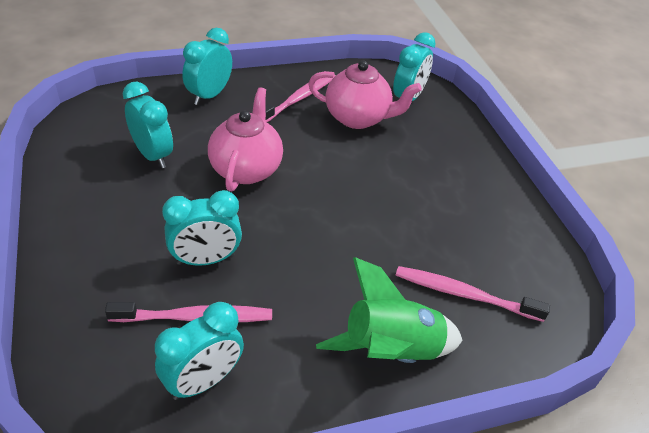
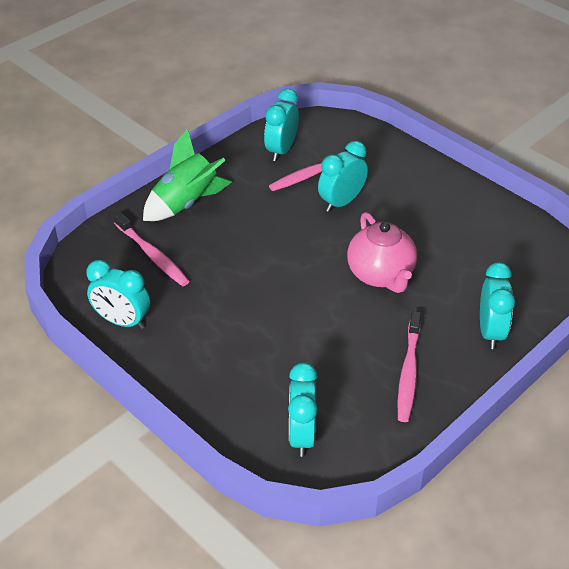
camera: 155 degrees right, 0 degrees up
turquoise clock [123,81,173,168] -> turquoise clock moved to [86,260,150,329]
pink teapot [308,61,422,129] -> none
pink toothbrush [396,266,550,322] -> pink toothbrush turned 60 degrees clockwise [113,212,189,286]

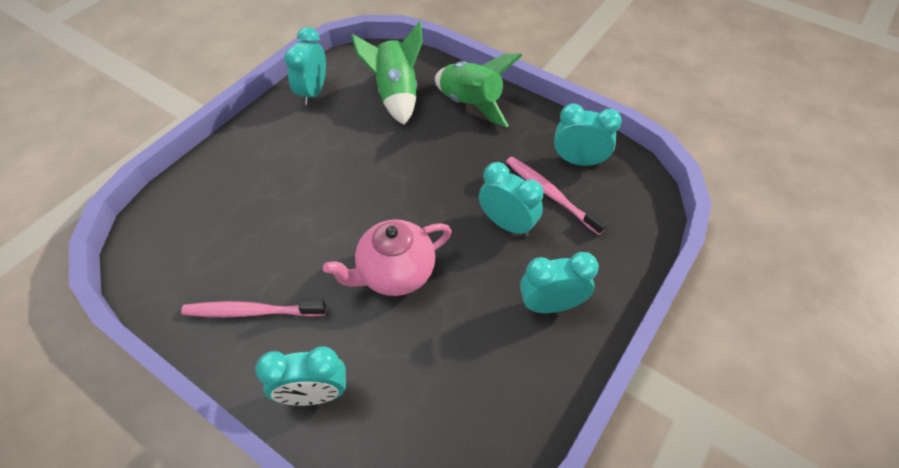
camera: 80 degrees right, 10 degrees up
pink toothbrush [113,212,189,286] -> green rocket [351,21,423,125]
turquoise clock [288,362,318,457] -> turquoise clock moved to [520,252,599,313]

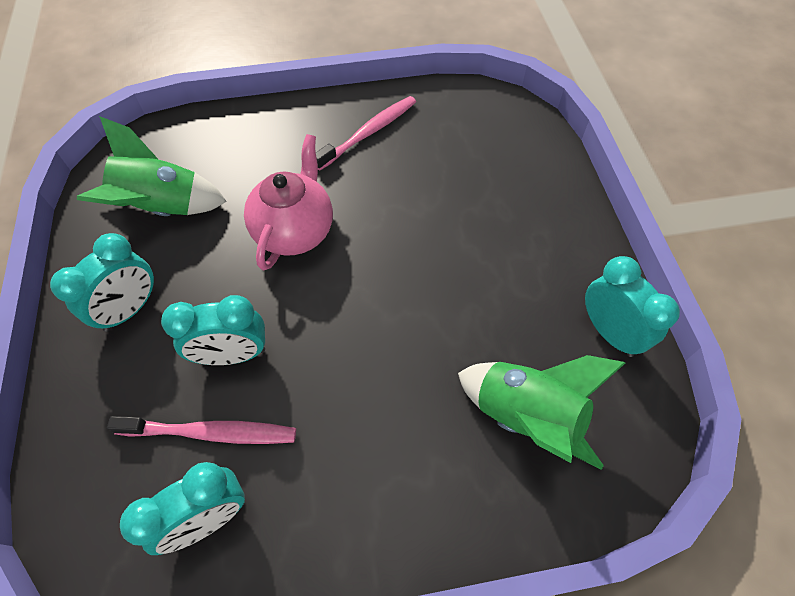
camera: 135 degrees right, 5 degrees up
turquoise clock [255,346,346,406] -> none
green rocket [435,53,522,127] -> green rocket moved to [77,116,227,216]

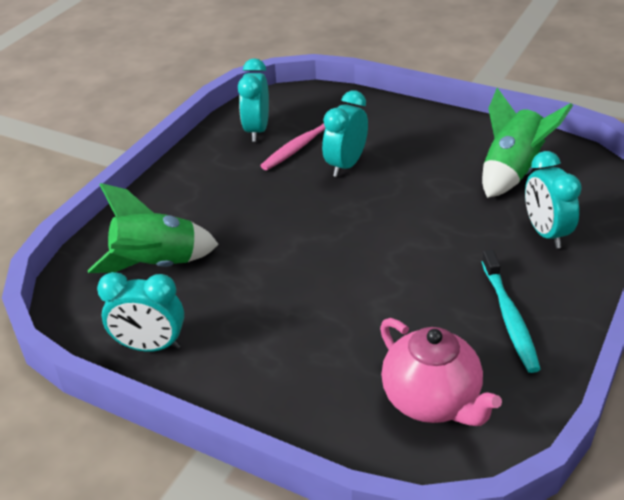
camera: 130 degrees right, 20 degrees down
turquoise clock [50,233,154,332] -> turquoise clock moved to [525,151,582,248]
pink teapot [244,134,333,270] -> pink teapot moved to [380,318,502,426]
pink toothbrush [316,96,416,170] -> turquoise toothbrush [482,250,541,373]

